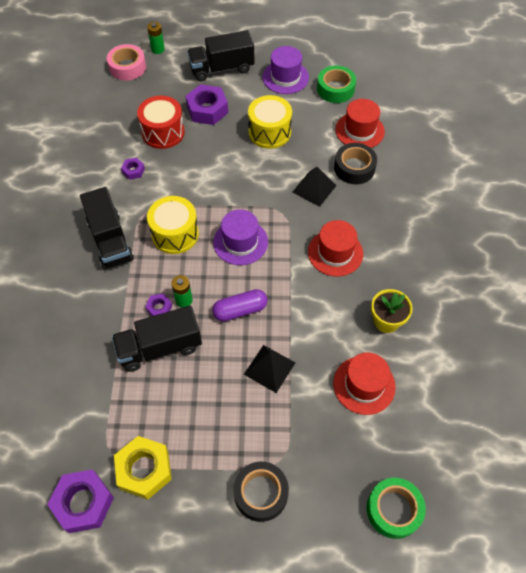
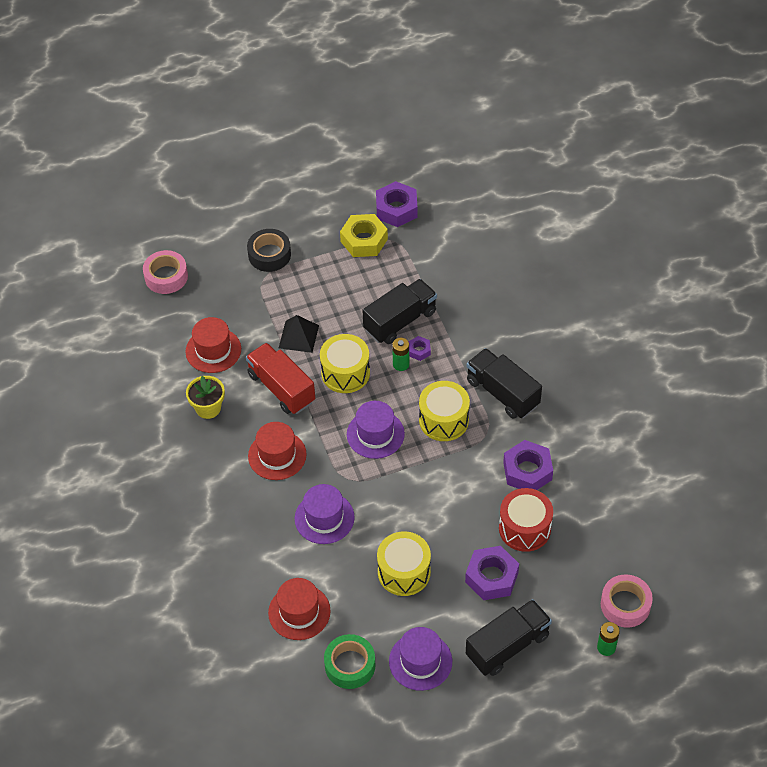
camera: 160 degrees right, 5 degrees down
purple nut [121,158,145,180] -> purple nut [503,440,553,490], size x2.00
purple capsule [212,289,268,321] -> yellow drum [320,334,370,393]
black pyramid [293,167,337,207] -> purple hat [295,484,355,544]
black tape [334,143,377,184] -> none
green tape [367,478,426,539] -> pink tape [143,250,188,294]
none -> red truck [246,343,315,414]

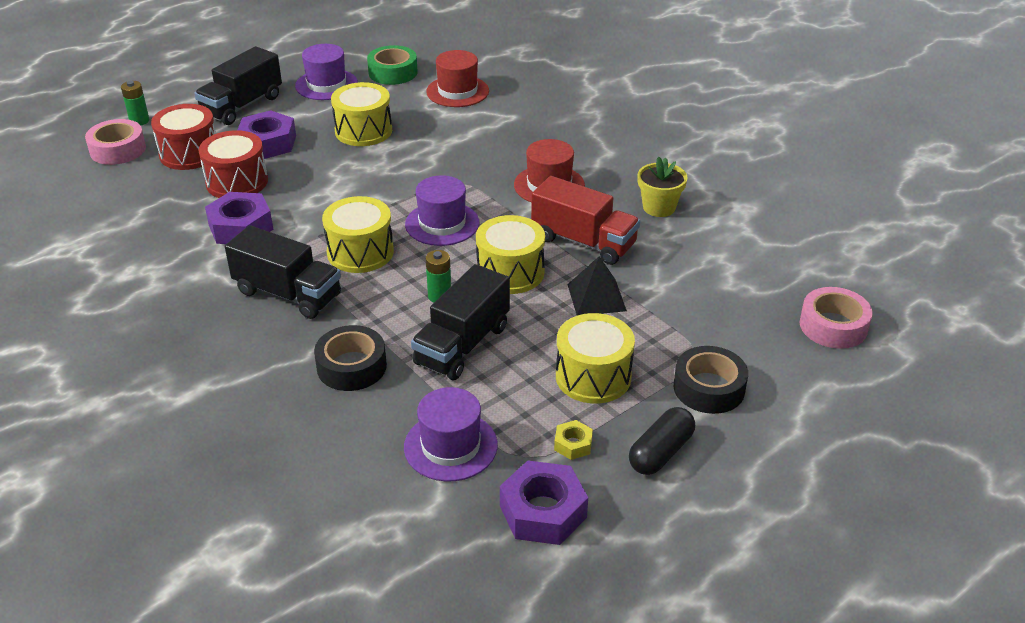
camera: 160 degrees right, 15 degrees down
red hat [186,317,241,373] -> none
purple hat [295,484,355,544] -> purple hat moved to [404,387,498,482]
yellow nut [340,214,388,257] -> yellow nut [554,420,593,460], size x0.50
purple nut [408,336,431,361] -> none
none -> red drum [151,104,216,170]
none -> black tape [314,325,387,391]
none -> yellow drum [556,313,635,404]
none -> black capsule [629,407,695,475]

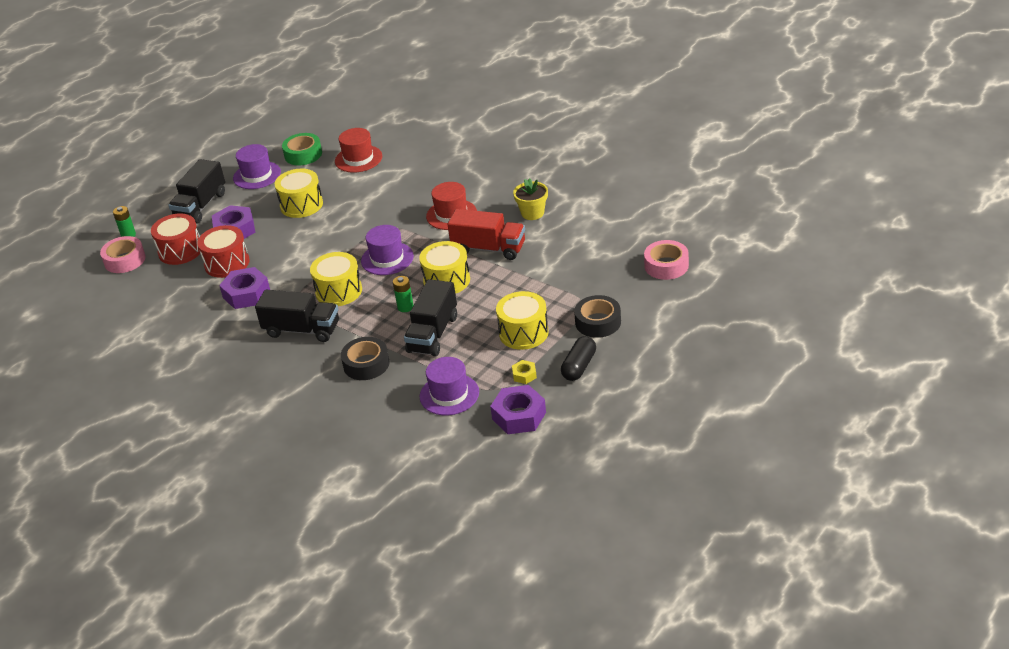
camera: 10 degrees left, 0 degrees up
black pyramid [567,256,627,315] -> none

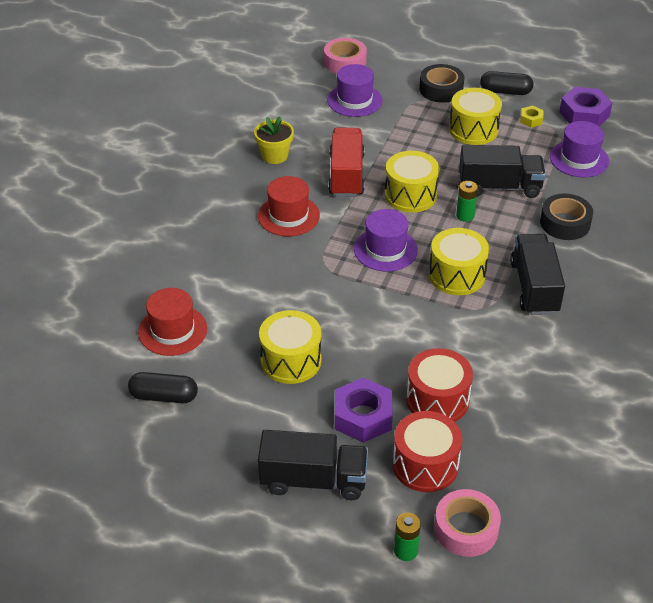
camera: 110 degrees left, 5 degrees up
purple nut [219,267,270,309] -> none
purple hat [233,144,281,189] -> purple hat moved to [327,64,383,117]
green tape [282,133,322,165] -> black capsule [128,372,198,403]

